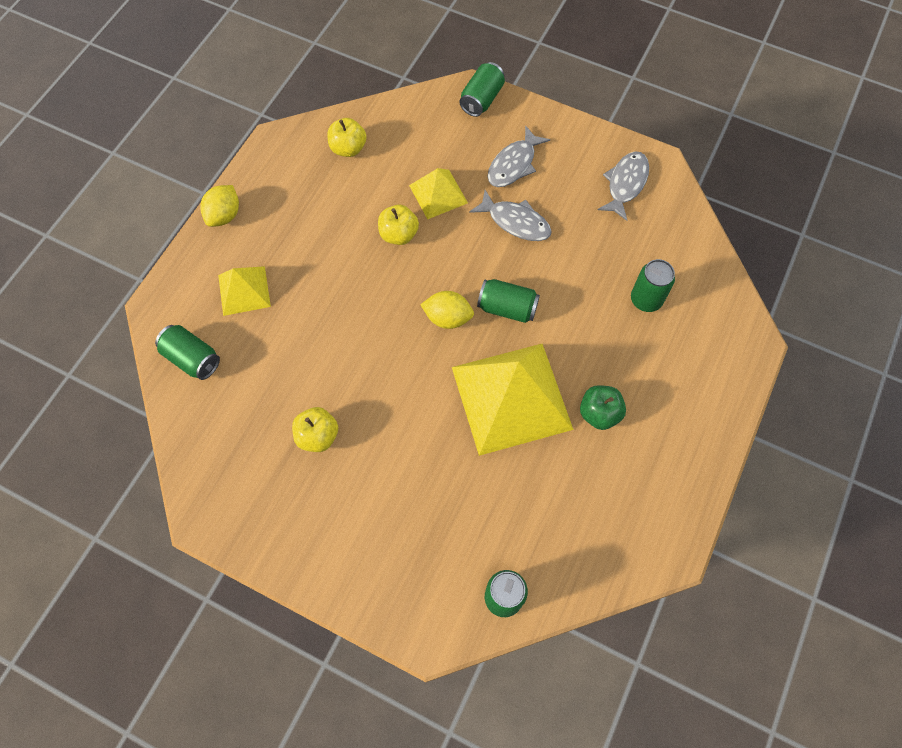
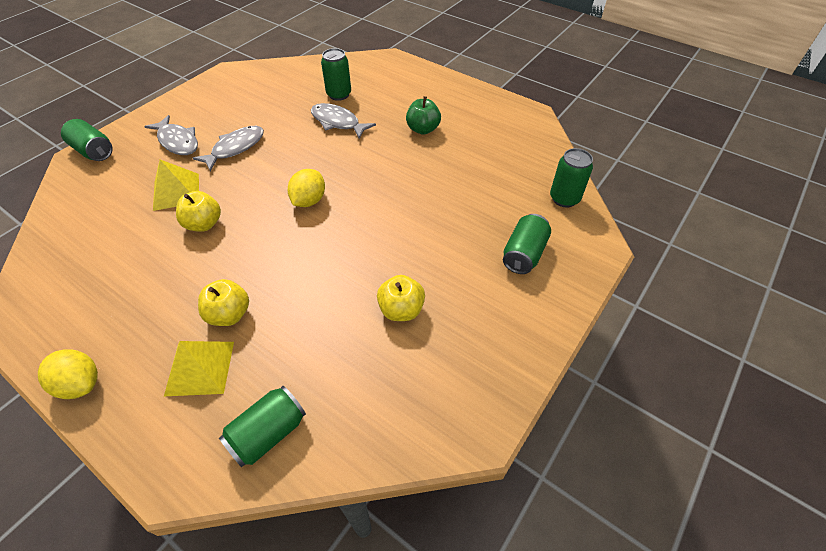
camera: 80 degrees left, 15 degrees down
yellow apple [328,118,367,157] -> yellow apple moved to [198,279,249,326]
yellow pyramid [452,344,574,456] -> none
green can [477,279,540,323] -> green can moved to [503,214,551,274]
grey fish [598,151,649,221] -> grey fish moved to [311,103,376,139]

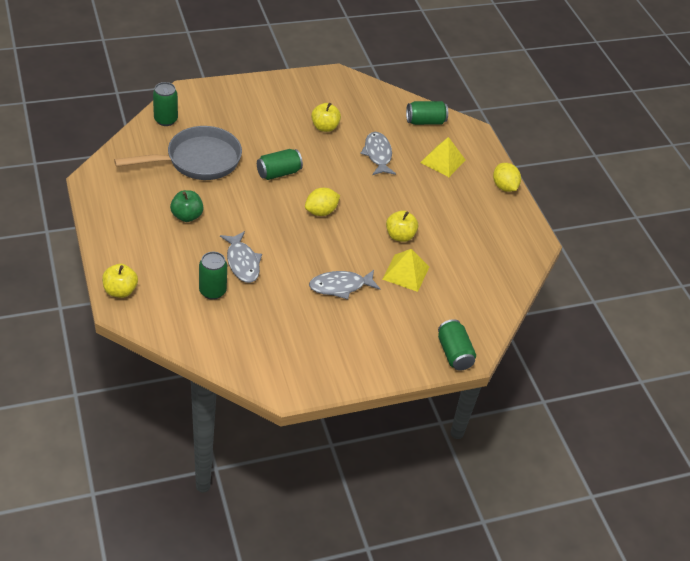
camera: 150 degrees left, 5 degrees down
grey fish [144,115,198,155] -> grey fish moved to [360,132,396,175]
yellow apple [198,279,249,326] -> yellow apple moved to [102,264,138,298]
green can [503,214,551,274] -> green can moved to [257,149,303,180]
none -> grey pan [114,126,242,180]

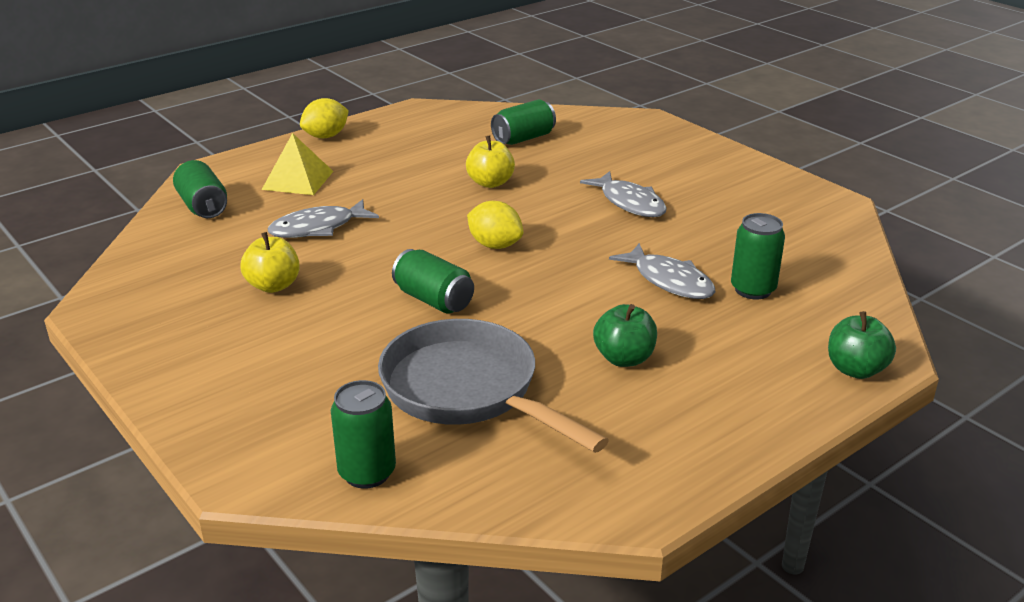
camera: 105 degrees left, 15 degrees down
yellow apple [102,264,138,298] -> green apple [828,311,896,379]
grey fish [220,231,262,283] -> grey fish turned 90 degrees clockwise [609,243,715,299]
yellow pyramid [382,249,429,292] -> none
green can [438,319,476,370] -> green can moved to [491,99,556,145]

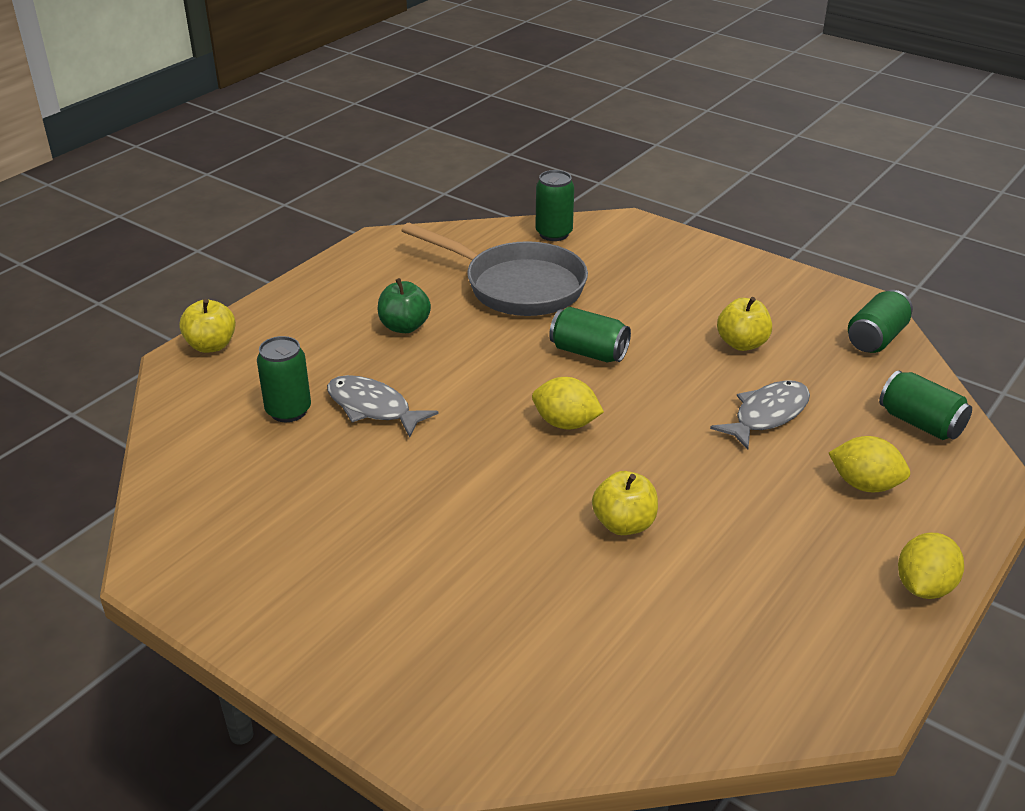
camera: 165 degrees right, 5 degrees up
yellow pyramid [262,133,334,195] -> yellow lemon [829,436,910,492]
green can [491,99,556,145] -> green can moved to [848,290,913,353]
grey fish [580,171,667,217] -> none
green apple [828,311,896,379] -> yellow apple [179,299,236,353]

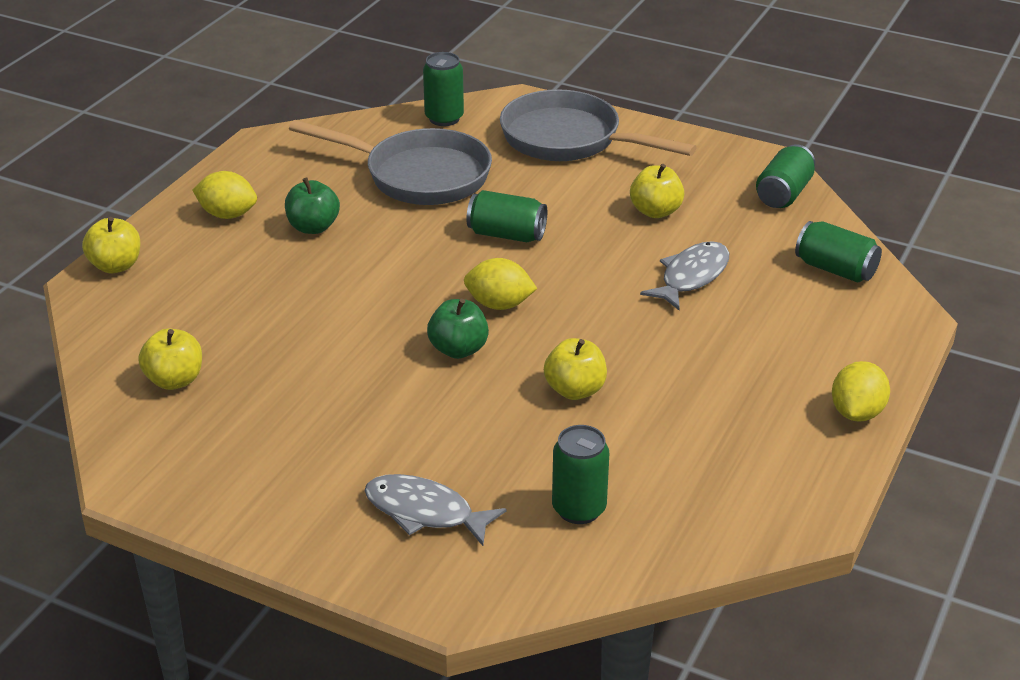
camera: 10 degrees left, 0 degrees up
green can [257,336,311,422] -> green can moved to [552,425,609,524]
grey fish [327,375,438,437] -> grey fish moved to [364,474,507,546]
yellow lemon [829,436,910,492] -> yellow lemon moved to [193,171,257,219]
none -> yellow apple [138,329,202,390]
none -> green apple [427,299,489,359]
none -> grey pan [500,89,697,161]

